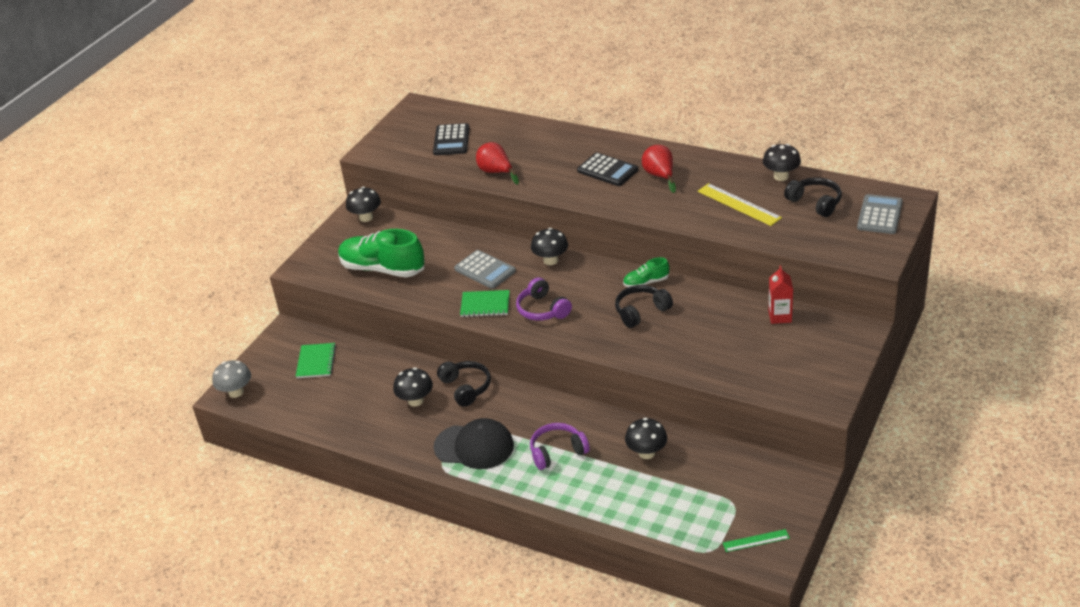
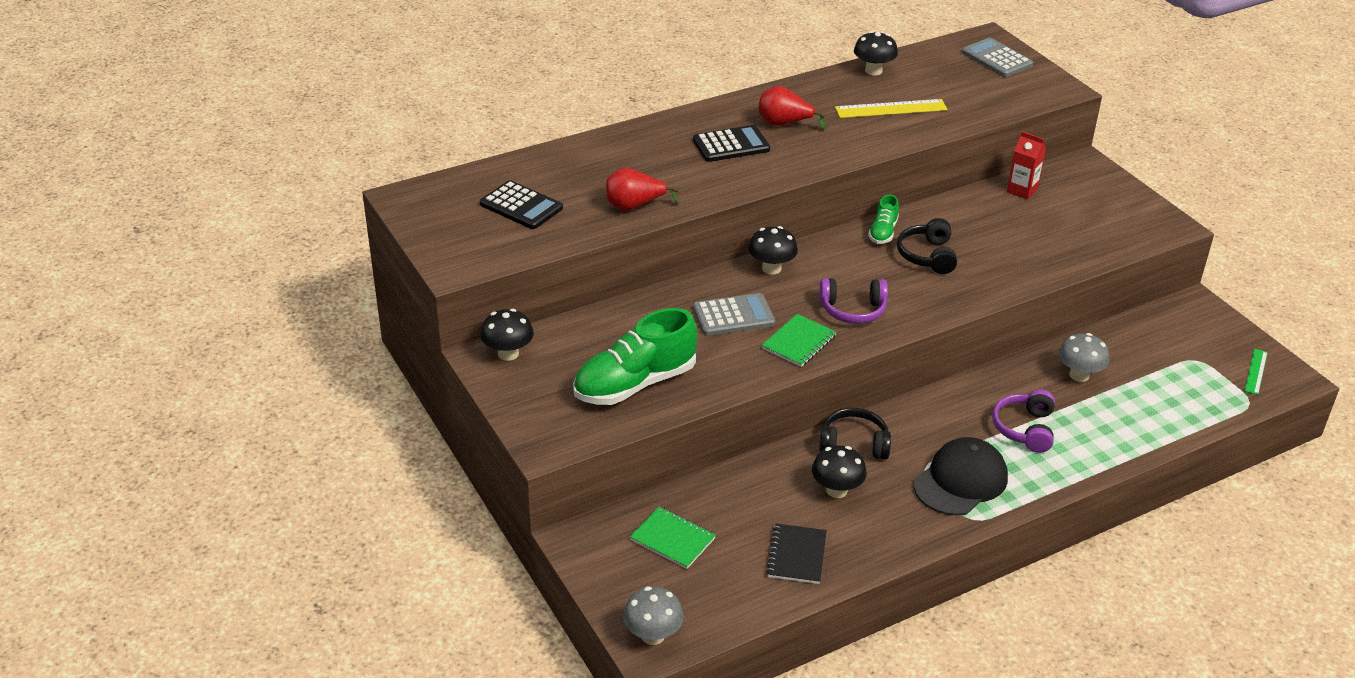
camera: 60 degrees left, 0 degrees up
black mushroom [625,418,667,459] -> grey mushroom [1059,333,1109,382]
black headphones [784,177,842,217] -> none
none -> black notebook [766,523,827,584]

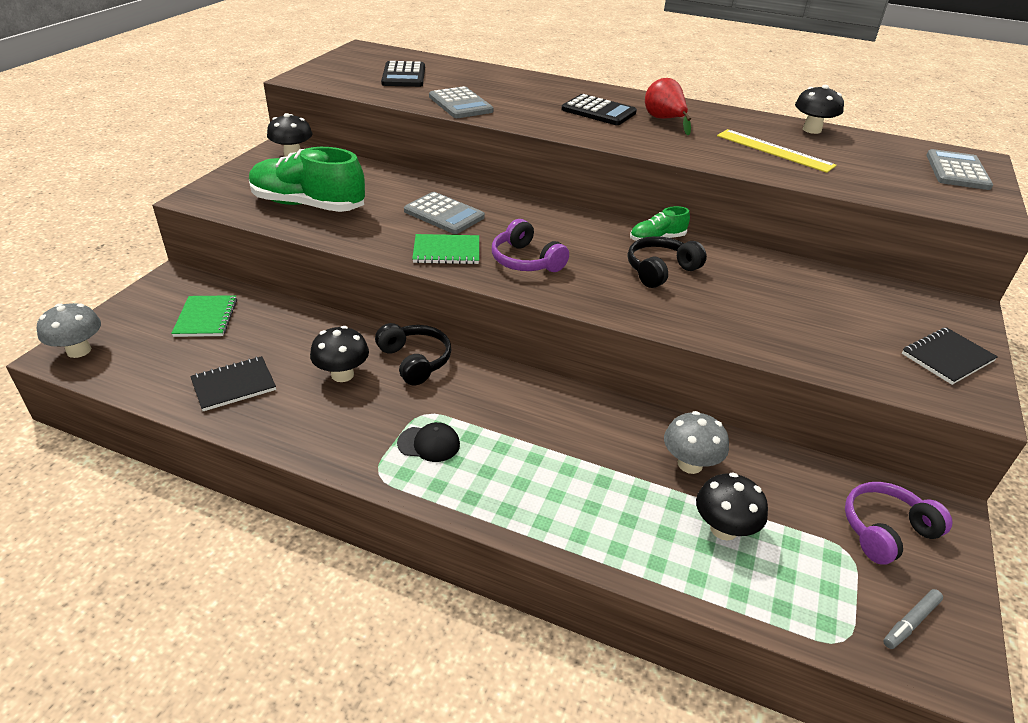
camera: 50 degrees right, 0 degrees up
red pear [606,168,679,211] -> grey calculator [429,86,493,118]
black mushroom [748,226,798,274] -> black mushroom moved to [696,473,768,541]
black cap [913,437,1008,515] -> black cap [397,422,460,462], size x0.51
purple headphones [992,389,1055,453] -> purple headphones moved to [845,482,953,564]
red carton [1007,131,1046,200] -> none
green ruler [1245,349,1268,395] -> grey marker [883,589,943,649]
none -> black notebook [902,327,998,385]

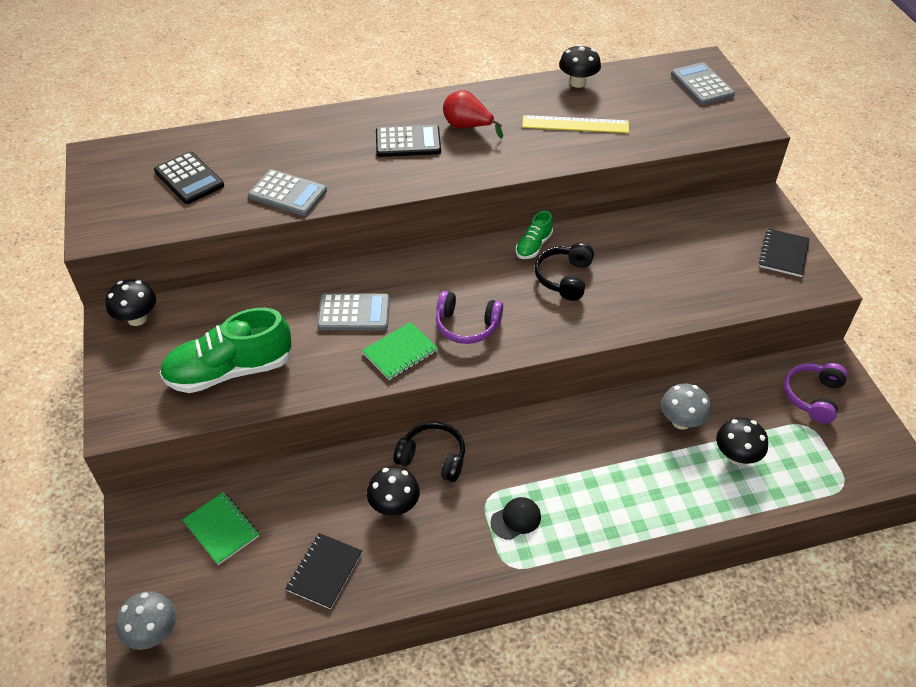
camera: 35 degrees left, 10 degrees up
grey marker [883,589,943,649] -> none

